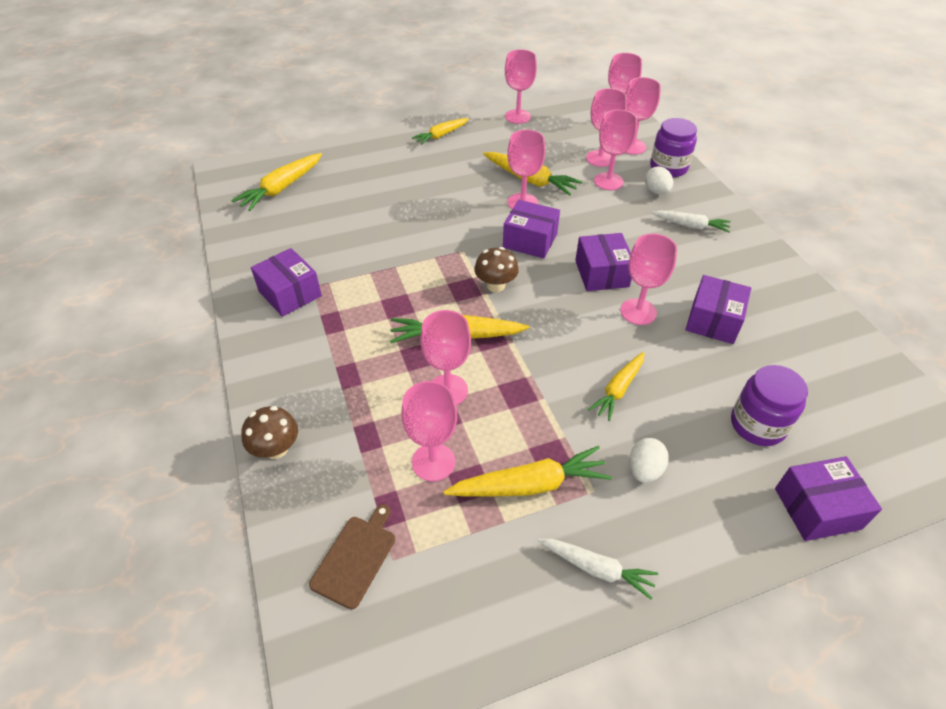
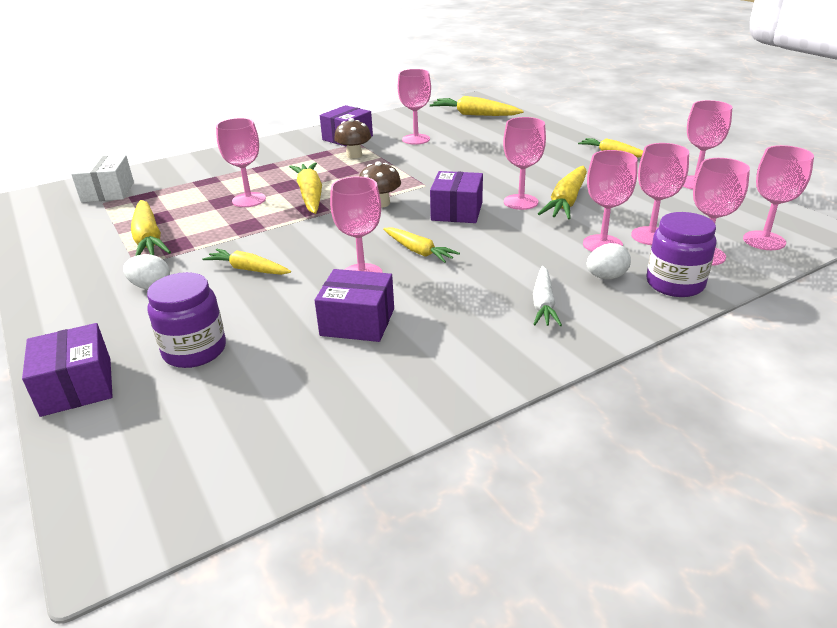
camera: 80 degrees right, 15 degrees down
brown mushroom [241,406,298,459] -> brown mushroom moved to [334,118,371,159]
brown cutting board [309,504,395,610] -> white box [71,155,134,202]
pink goblet [401,381,457,481] -> pink goblet moved to [398,69,431,145]
white carrot [538,539,658,599] -> none
purple box [575,233,632,291] -> yellow carrot [383,227,460,263]

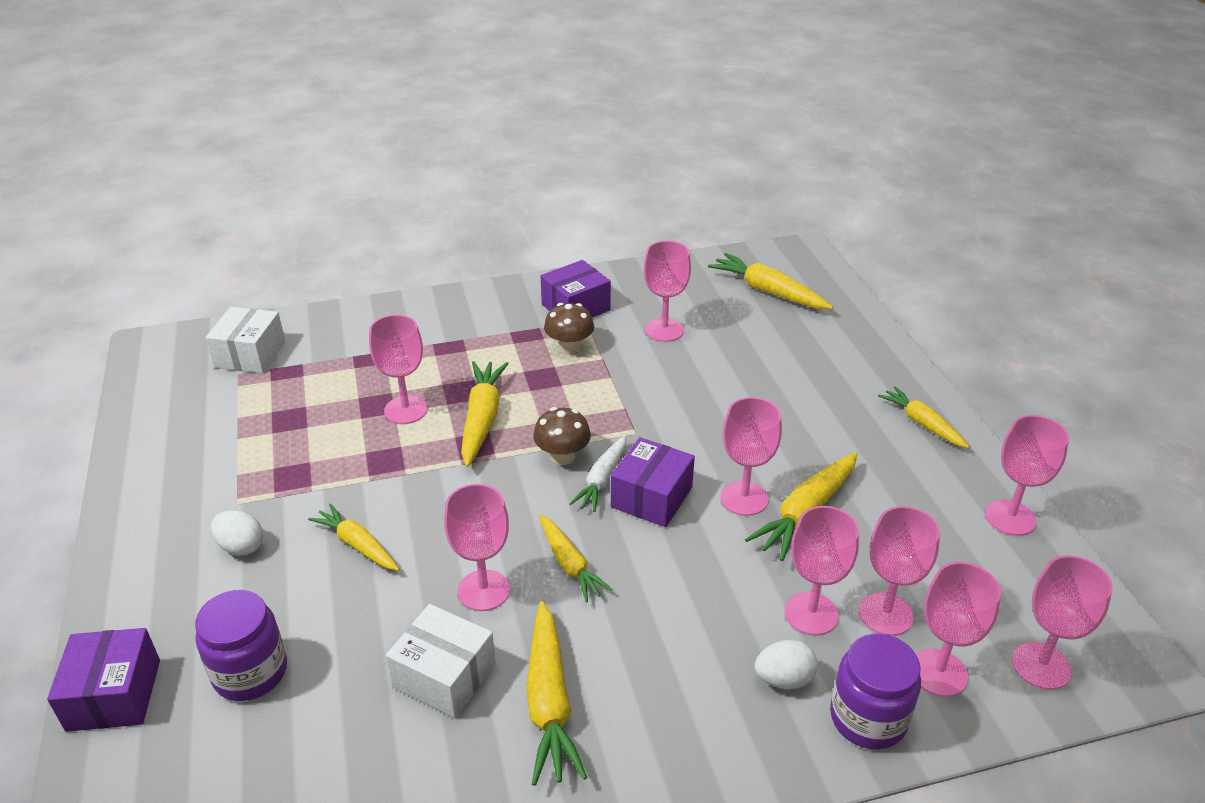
camera: 15 degrees right, 5 degrees up
yellow carrot [131,200,171,256] -> yellow carrot moved to [526,601,587,786]
purple box [314,269,394,342] -> white box [386,604,496,718]
white carrot [533,266,562,326] -> white carrot moved to [569,435,626,512]

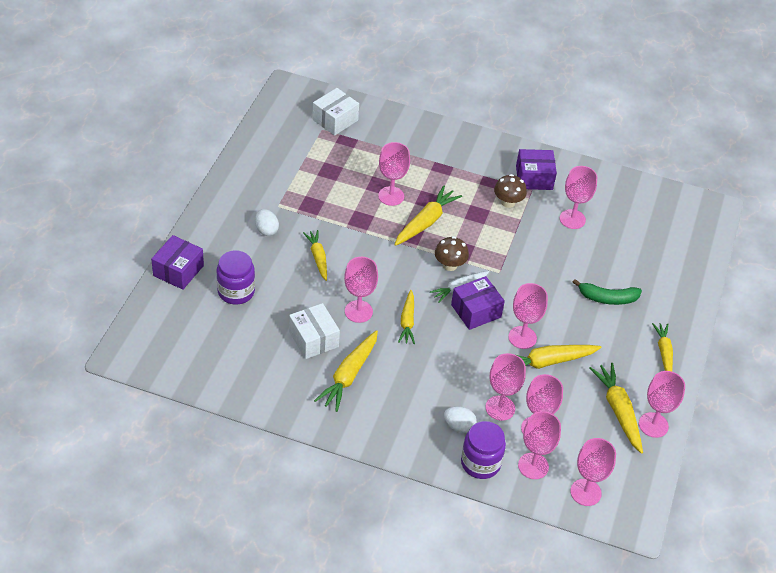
camera: 30 degrees right, 10 degrees up
yellow carrot [708,253,833,309] -> yellow carrot moved to [589,363,643,454]
none -> green banana [573,279,642,305]

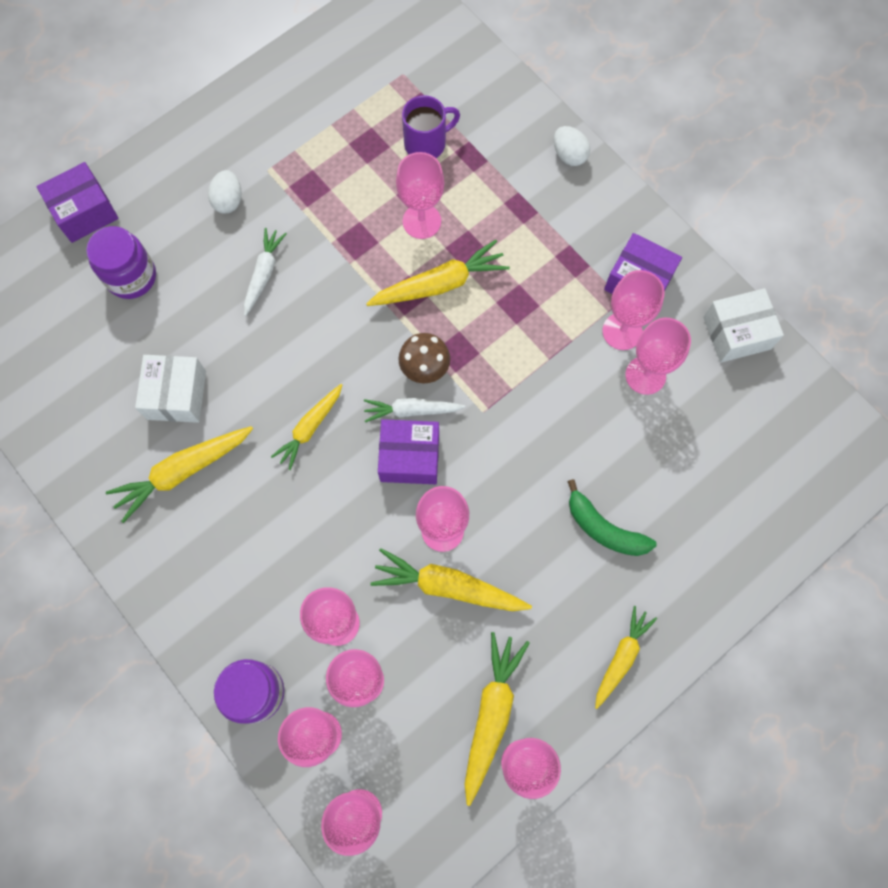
camera: 35 degrees right, 25 degrees up
yellow carrot [303,230,327,281] -> white carrot [244,228,287,316]
white box [312,88,359,136] -> white box moved to [703,288,784,363]
pink goblet [344,257,378,323] -> pink goblet moved to [602,270,665,350]
white egg [444,406,477,433] -> white egg moved to [554,126,590,166]
brown mushroom [494,174,527,208] -> none
none -> purple mug [402,95,460,158]

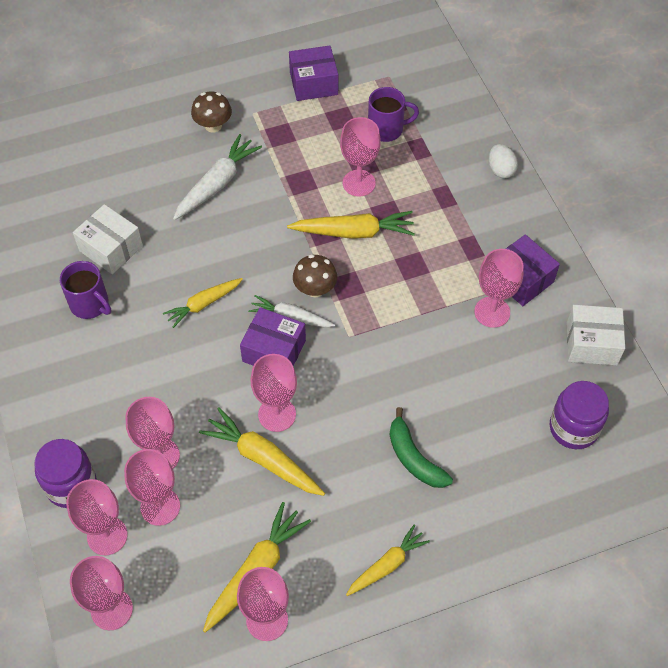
camera: 20 degrees right, 15 degrees down
purple box [36,162,119,243] -> purple box moved to [289,46,338,101]
purple jar [86,226,156,299] -> purple jar moved to [550,381,609,449]
yellow carrot [106,426,253,523] -> purple mug [60,261,111,319]
white box [135,355,206,423] -> white box turned 75 degrees counterclockwise [73,204,143,274]
white egg [208,170,242,214] -> brown mushroom [191,92,232,132]
white carrot [244,228,287,316] -> white carrot [173,134,262,220], size x1.51
pink goblet [626,318,691,395] -> none

